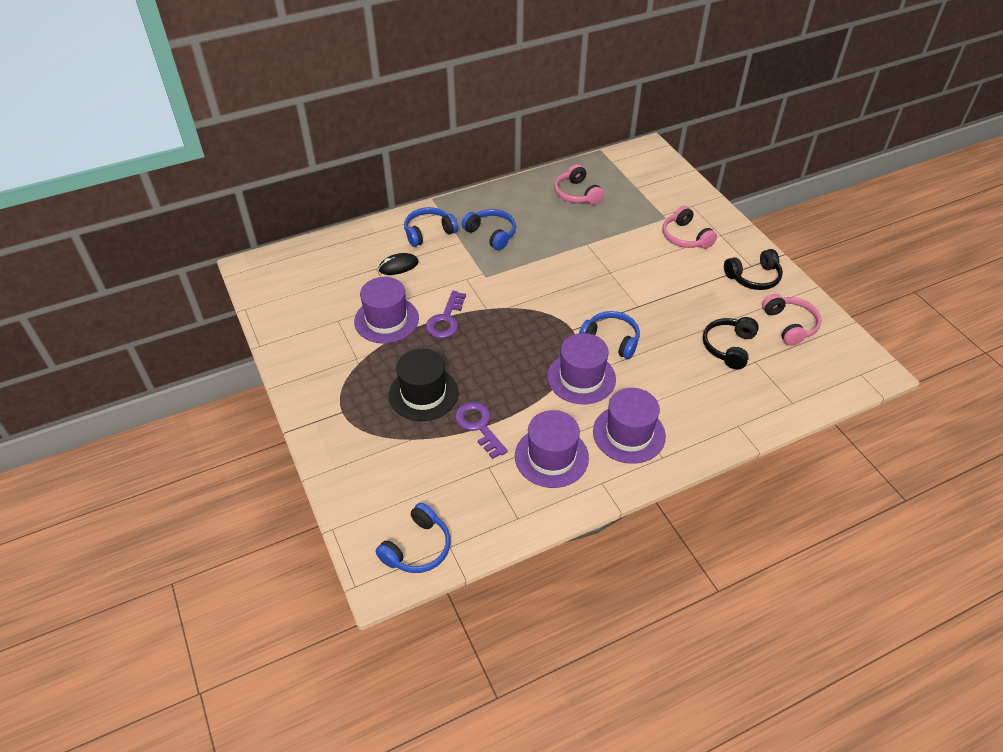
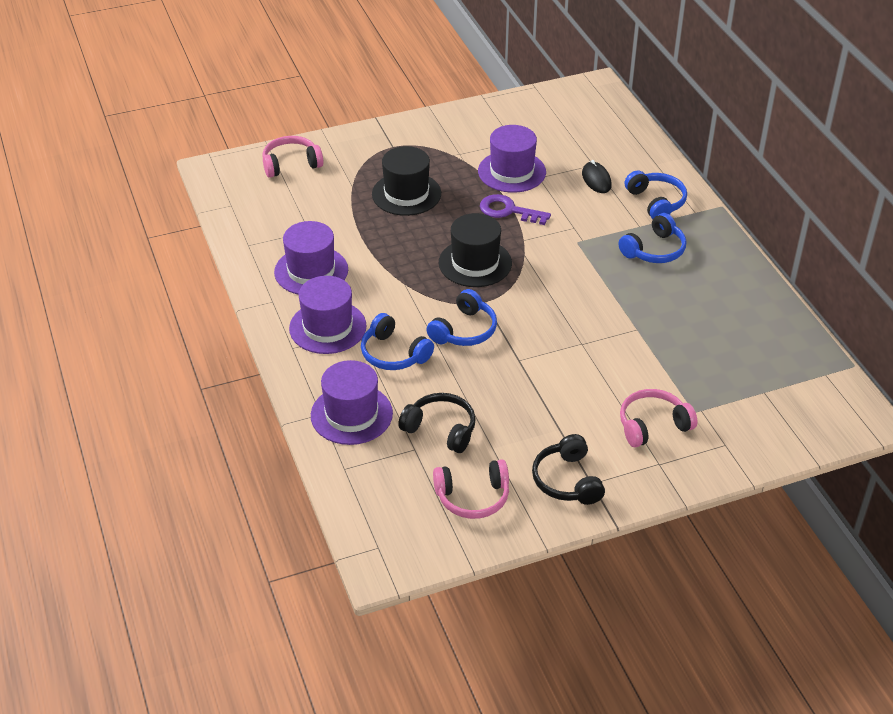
camera: 95 degrees right, 5 degrees down
blue headphones [375,503,451,573] -> blue headphones moved to [361,313,434,370]
purple key [455,402,508,459] -> none
purple hat [547,333,616,404] -> purple hat moved to [311,360,393,445]
pink headphones [554,164,604,205] -> pink headphones moved to [262,136,323,178]
none -> black hat [439,213,512,287]

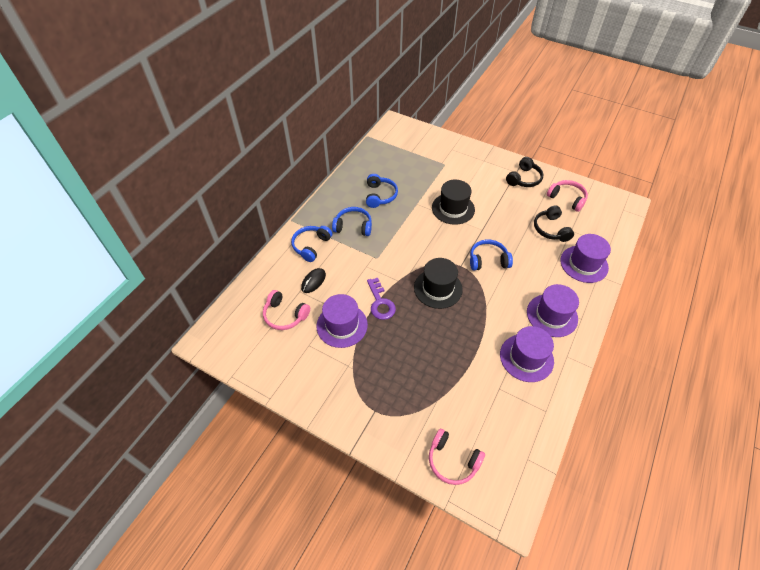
camera: 130 degrees left, 10 degrees up
blue headphones [361,313,434,370] -> blue headphones moved to [366,174,398,208]
black hat [372,146,441,216] -> black hat moved to [432,180,475,225]
pink headphones [620,389,698,447] -> pink headphones moved to [263,290,310,330]

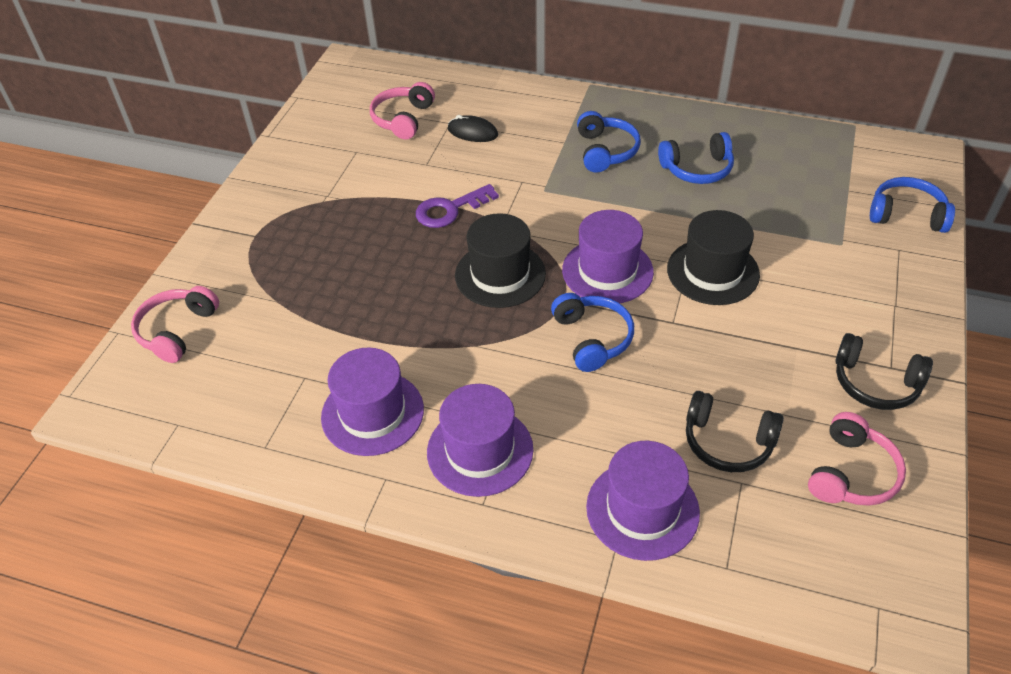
camera: 80 degrees right, 5 degrees down
blue headphones [291,226,333,262] -> blue headphones moved to [870,177,955,233]
purple hat [316,294,368,348] -> purple hat moved to [562,210,654,303]
black headphones [534,205,574,242] -> black headphones turned 135 degrees counterclockwise [686,391,784,472]

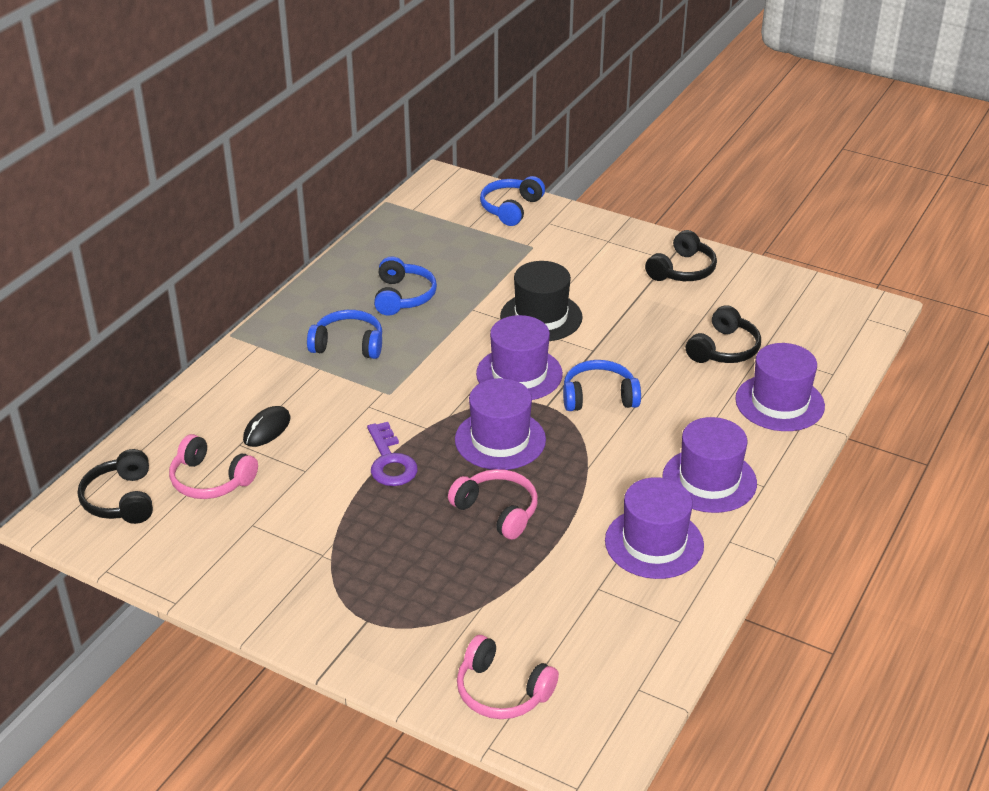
camera: 80 degrees left, 10 degrees down
black hat [455,213,546,308] -> purple hat [455,378,546,470]
pink headphones [808,412,906,506] -> pink headphones moved to [448,469,538,540]
none -> black headphones [78,449,153,524]

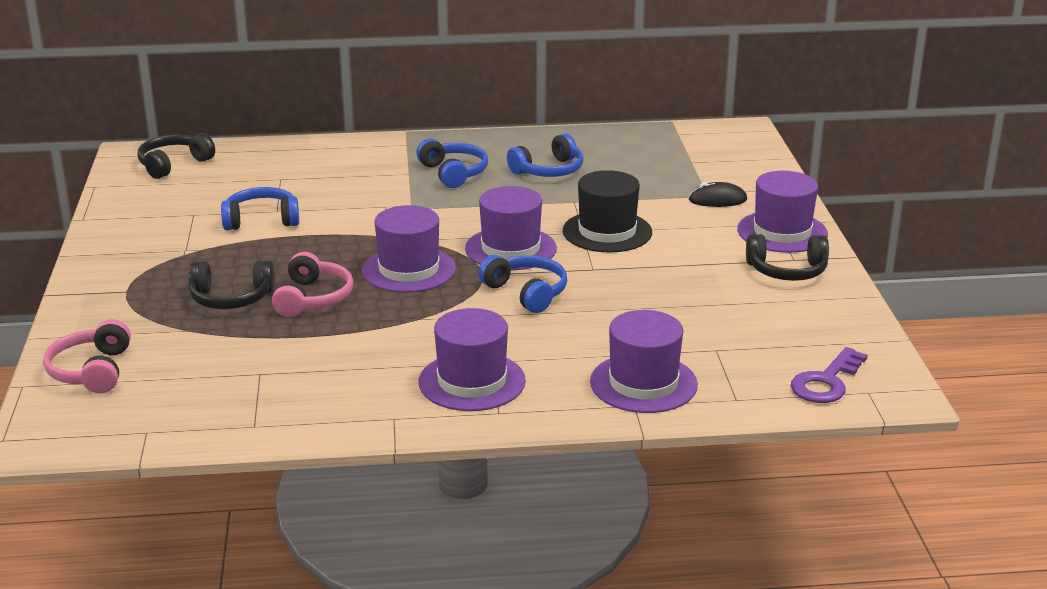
camera: 55 degrees right, 10 degrees down
pink headphones [169,434,258,499] -> none
black mouse [243,406,291,447] -> black mouse moved to [689,182,747,207]
purple key [367,422,418,486] -> purple key moved to [791,347,868,403]
blue headphones [480,176,545,226] -> blue headphones moved to [221,187,299,230]
purple hat [605,477,704,579] -> purple hat moved to [737,171,828,253]
black headphones [686,305,761,363] -> black headphones moved to [188,260,275,309]

